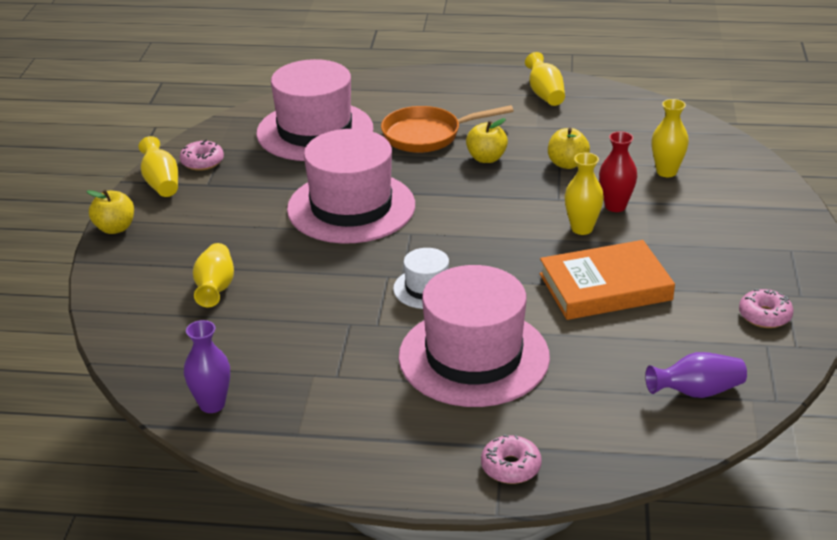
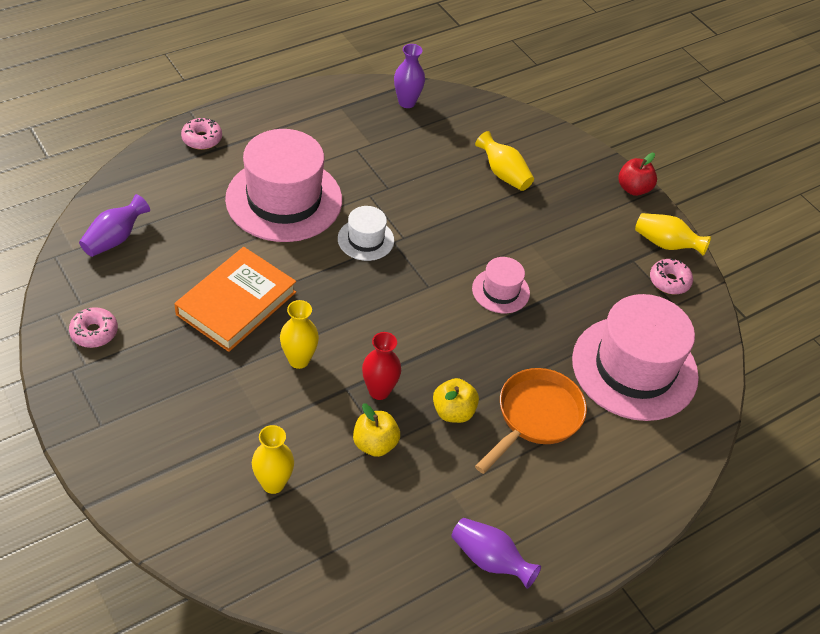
camera: 135 degrees right, 15 degrees up
yellow apple [86,190,134,234] -> red apple [618,153,657,196]
pink hat [287,129,415,243] -> pink hat [472,257,530,313], size x0.48
yellow vase [525,52,565,106] -> purple vase [451,518,541,589]
red vase [599,131,637,212] -> red vase moved to [362,332,401,400]

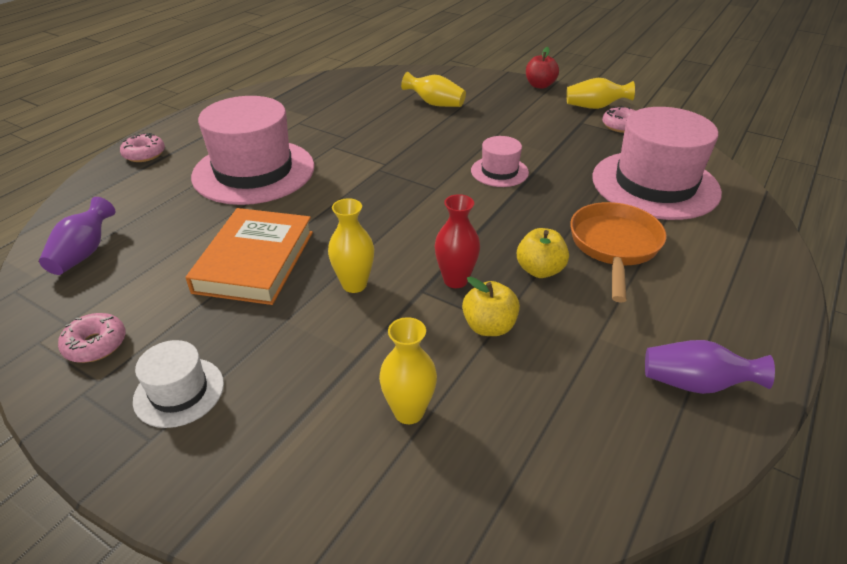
camera: 20 degrees left, 10 degrees down
white hat [338,206,394,261] -> white hat moved to [133,340,224,428]
purple vase [394,44,425,108] -> none

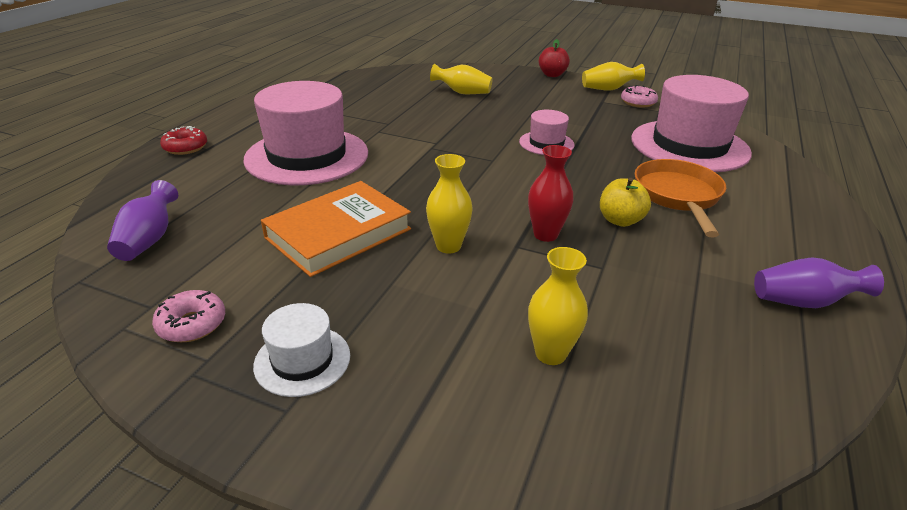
camera: 10 degrees left, 5 degrees down
pink donut [120,133,165,162] -> red donut [160,126,207,155]
orange book [186,208,313,305] -> orange book turned 45 degrees clockwise [261,181,411,277]
yellow apple [462,277,520,336] -> none

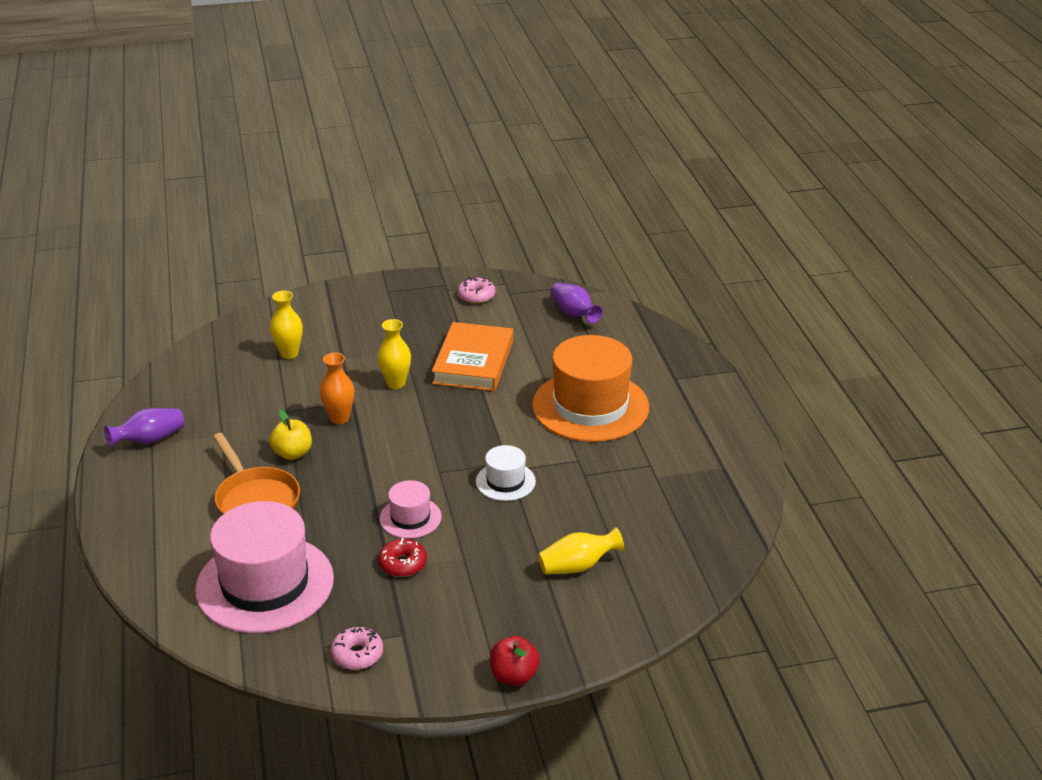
camera: 145 degrees right, 0 degrees up
red donut [160,126,207,155] -> red donut moved to [378,538,427,577]
pink hat [243,81,368,185] -> orange hat [532,335,649,442]
white hat [253,303,350,397] -> white hat moved to [476,445,536,501]
red vase [528,145,573,242] -> orange vase [320,353,354,424]
yellow vase [582,62,645,90] -> none

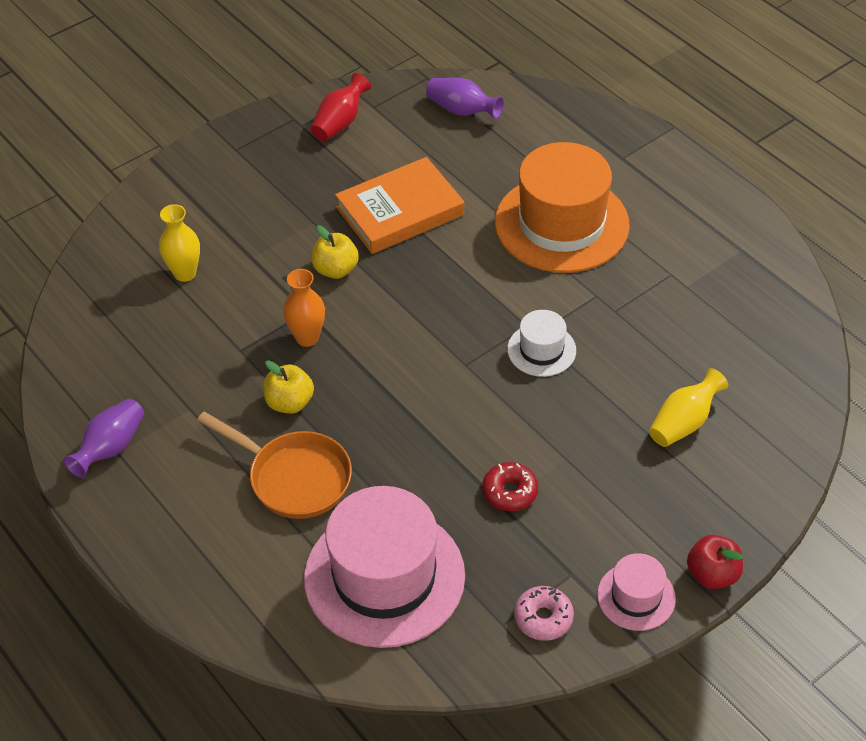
camera: 25 degrees left, 15 degrees up
yellow vase [378,319,411,389] -> yellow apple [311,225,359,279]
pink hat [380,480,442,539] -> pink hat moved to [597,553,676,631]
orange book [432,322,513,391] -> orange book turned 75 degrees clockwise [335,157,464,254]
pink donut [458,277,495,304] -> red vase [311,73,371,141]

